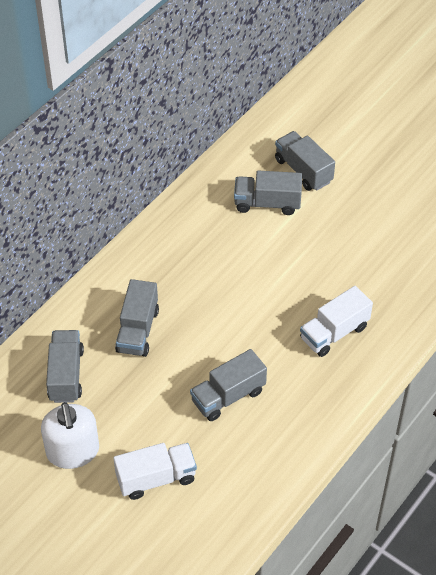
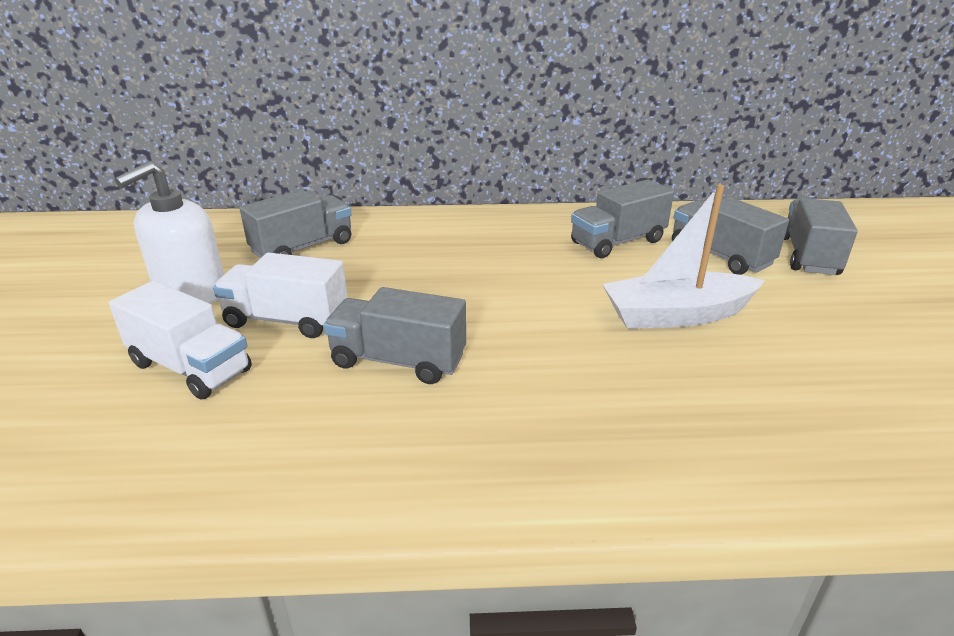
camera: 50 degrees right, 20 degrees down
grey truck [115,279,159,357] -> grey truck moved to [571,179,674,258]
white truck [300,286,373,357] -> white truck moved to [213,253,348,338]
none -> white boat [602,184,765,329]

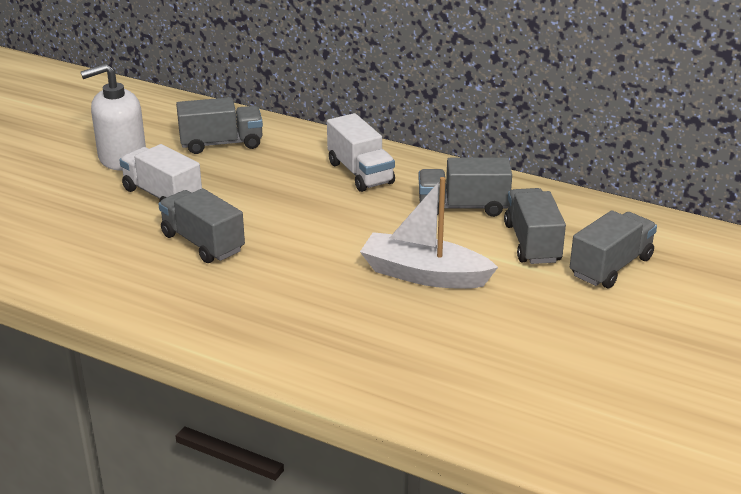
camera: 30 degrees right, 0 degrees up
white truck [109,281,252,400] -> white truck moved to [327,113,395,192]

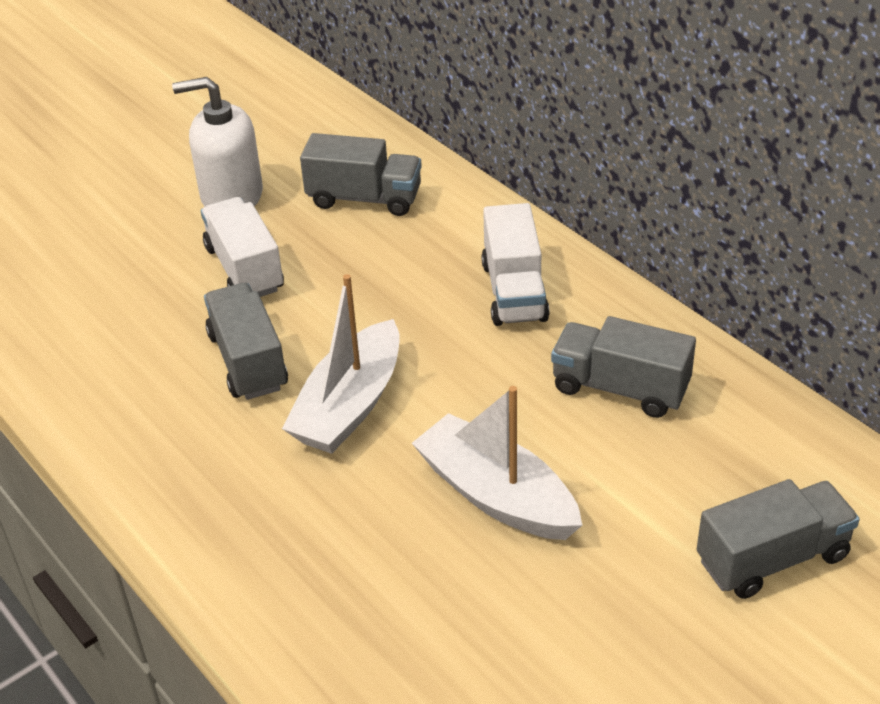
camera: 25 degrees right, 10 degrees up
grey truck [504,188,566,264] -> none
none -> white boat [282,274,400,454]

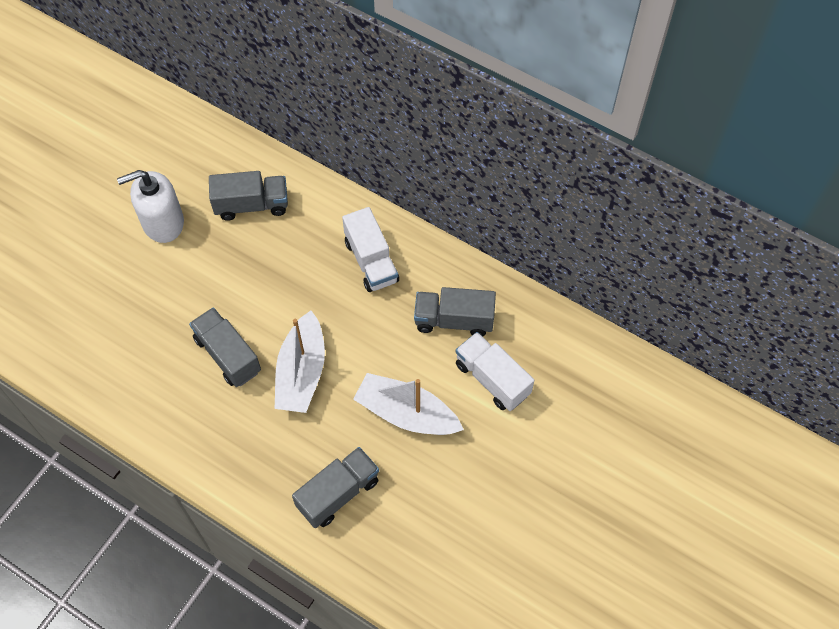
camera: 20 degrees left, 20 degrees up
white truck [201,197,284,297] -> white truck moved to [456,332,534,411]
grey truck [697,479,860,599] -> grey truck moved to [292,447,379,528]

